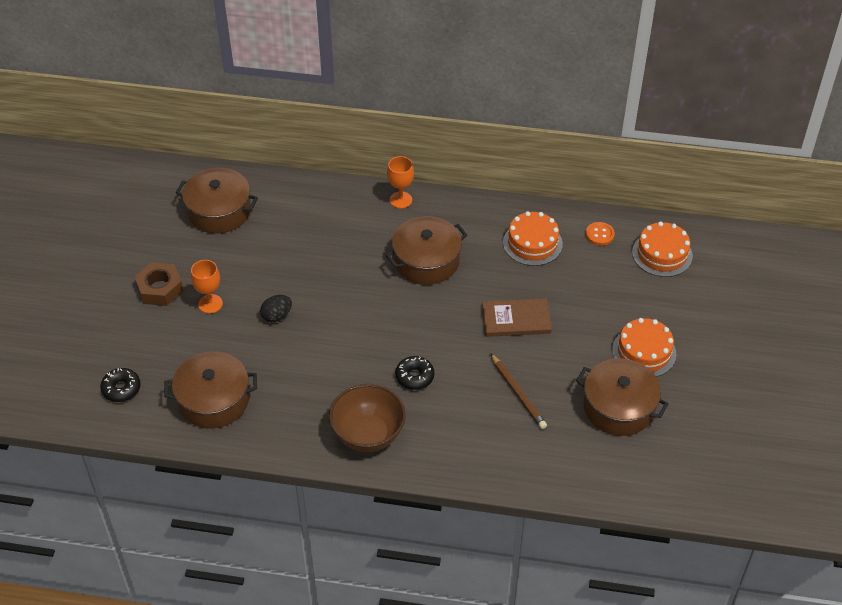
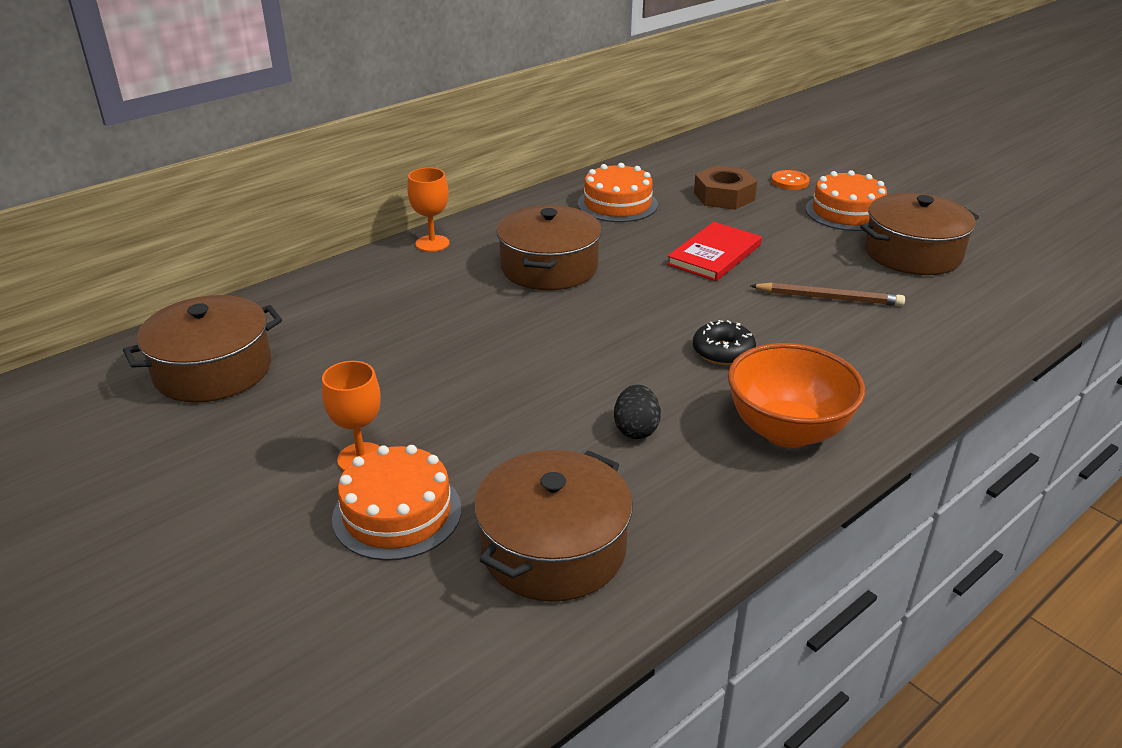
camera: 50 degrees left, 15 degrees down
black donut [100,368,141,402] -> none
brown nut [135,262,183,306] -> brown nut moved to [694,166,757,210]
black egg [260,295,292,322] -> black egg moved to [614,385,661,439]
brown bowl [329,384,406,452] -> orange bowl [728,343,865,448]
brown book [482,298,552,337] -> red book [667,222,762,281]
orange button [586,222,615,245] -> orange button moved to [771,170,809,190]
orange cake [632,221,693,277] -> orange cake moved to [332,445,462,561]

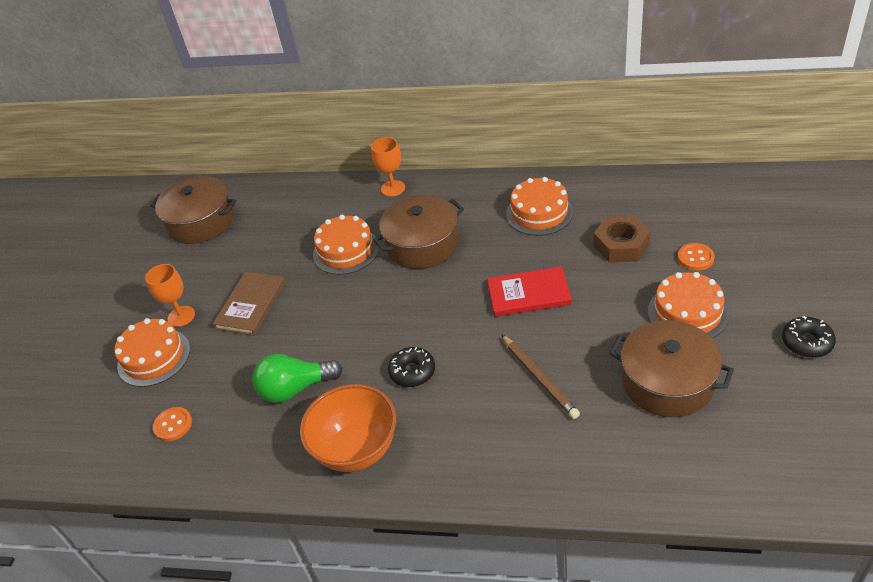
camera: 55 degrees right, 10 degrees up
brown pot [474,450,633,602] -> orange button [153,407,192,441]
black egg [614,385,661,439] -> green light bulb [252,354,343,403]
none -> brown book [213,272,285,336]
none -> orange cake [313,215,379,275]
none -> black donut [782,316,836,358]

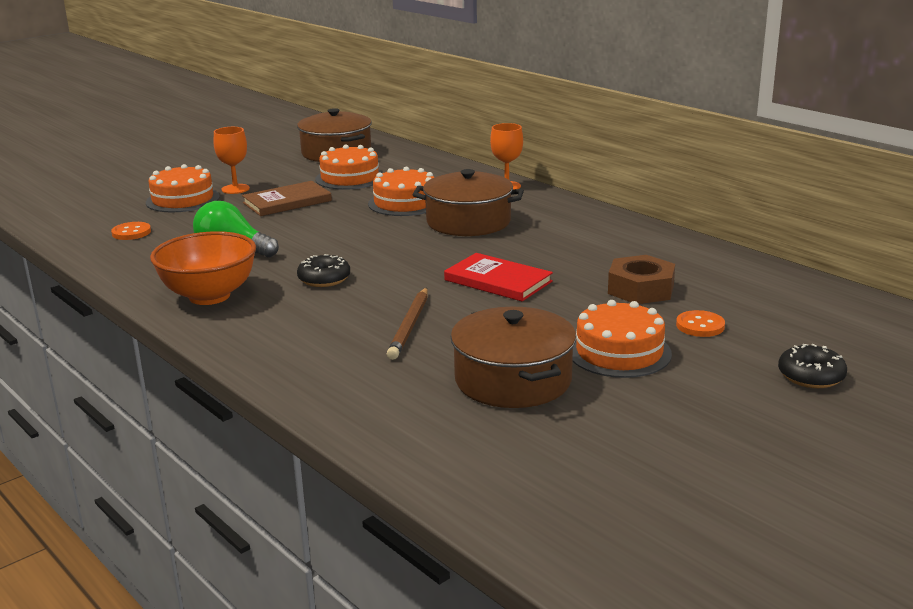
camera: 35 degrees right, 20 degrees down
orange cake [506,177,573,236] -> orange cake moved to [315,145,383,190]
black donut [782,316,836,358] -> black donut moved to [778,344,847,388]

